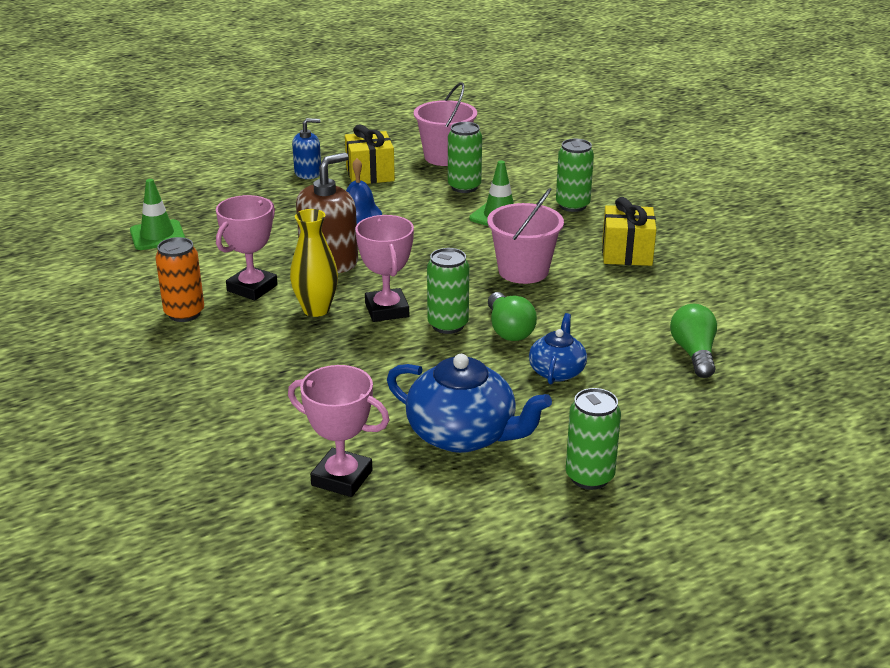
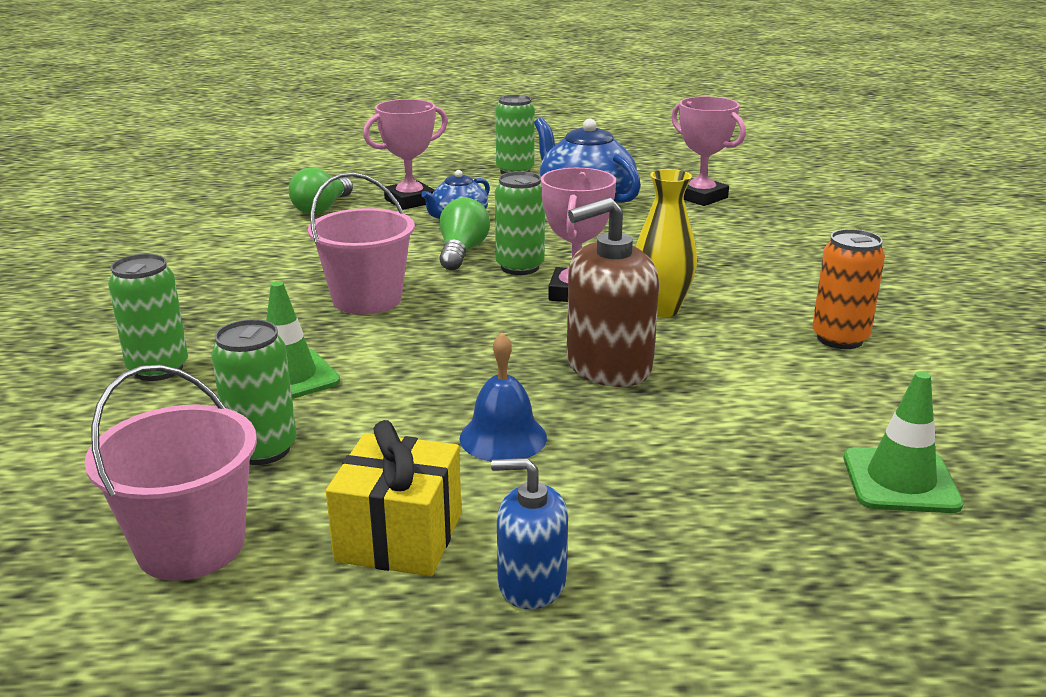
camera: 155 degrees left, 5 degrees down
pink trophy [216,195,278,301] -> pink trophy moved to [363,99,448,210]
yellow gift [602,197,656,266] -> none

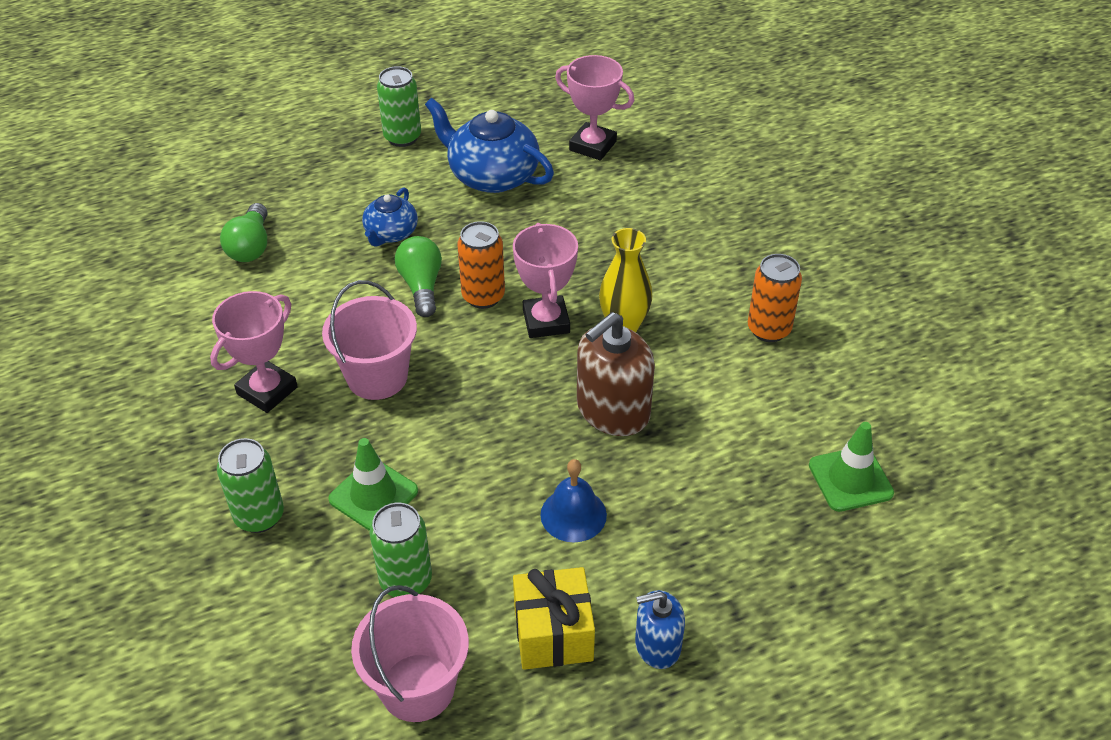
camera: 20 degrees left, 20 degrees up
pink trophy [363,99,448,210] -> pink trophy moved to [210,291,298,413]
green can [495,171,545,275] -> orange can [457,221,505,309]

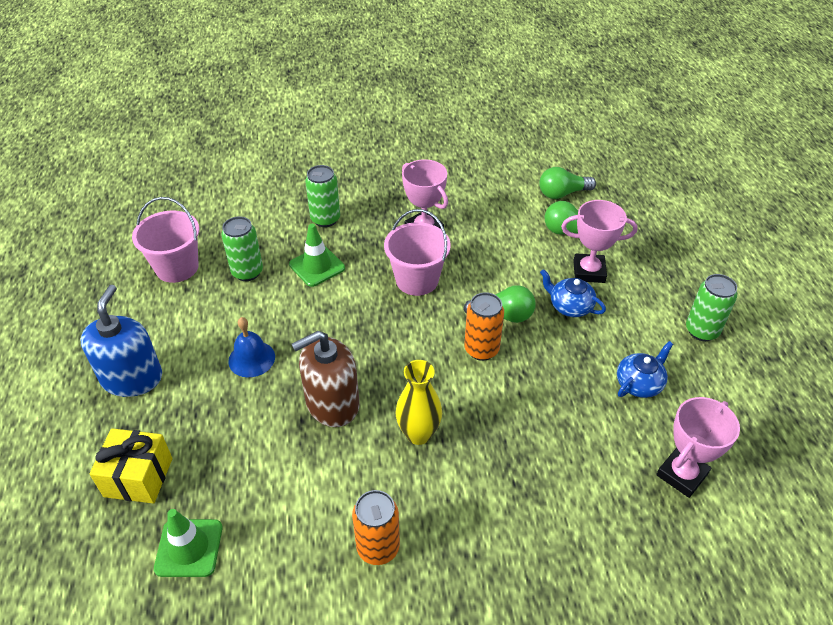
camera: 105 degrees right, 0 degrees up
blue teapot [425,98,554,193] -> blue teapot [617,341,673,398], size x0.57
pink trophy [513,223,578,338] -> pink trophy moved to [561,200,638,283]
yellow gift [513,567,595,670] -> yellow gift moved to [89,428,173,504]
brown soap dispenser [577,312,655,436] -> brown soap dispenser turned 90 degrees counterclockwise [292,331,360,427]
blue soap dispenser [635,590,685,669] -> blue soap dispenser [81,285,162,397], size x1.67
none -> green light bulb [539,167,596,199]

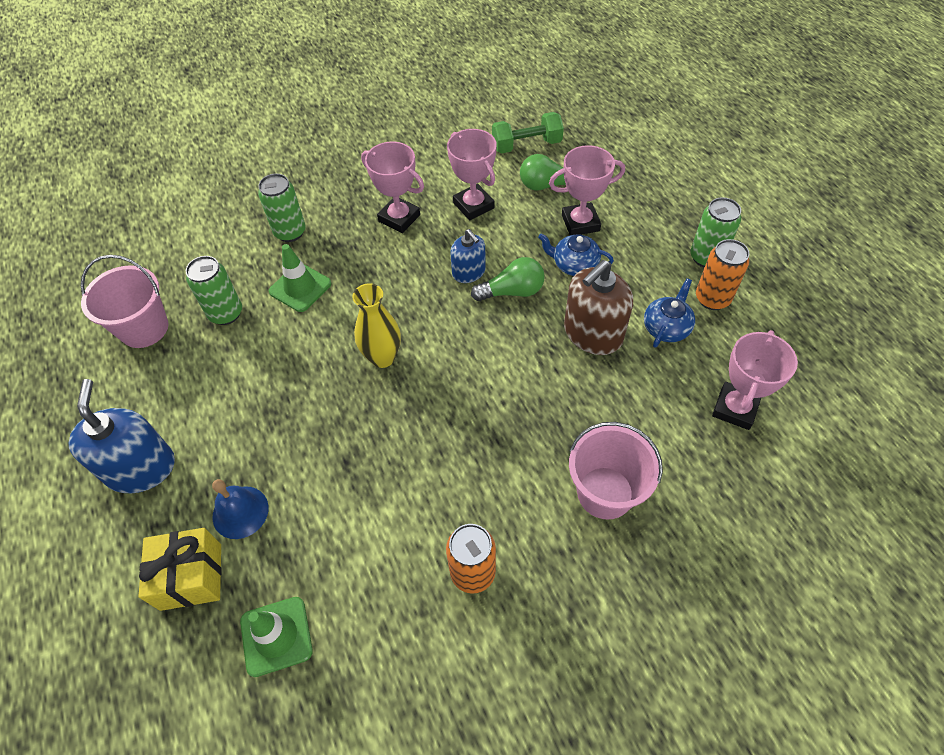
camera: 15 degrees left, 10 degrees up
blue bell [228,317,275,377] -> blue bell moved to [212,479,268,539]
brown soap dispenser [292,331,360,427] -> brown soap dispenser moved to [564,260,633,355]
pink bucket [384,209,451,296] -> pink bucket moved to [569,422,663,520]
yellow vase [396,360,442,445] -> yellow vase moved to [352,283,401,368]
orange can [464,292,504,361] -> orange can moved to [696,239,749,310]
green light bulb [539,167,596,199] -> green dumbbell [492,112,564,153]
none -> pink trophy [447,129,497,220]
none -> blue soap dispenser [450,229,486,283]

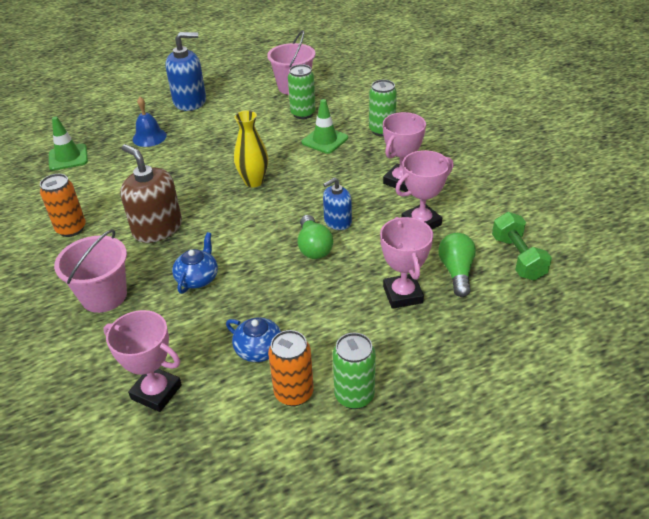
camera: 90 degrees right, 15 degrees down
yellow gift [138,528,222,611] -> none
blue teapot [538,233,614,276] -> blue teapot moved to [172,232,218,294]
brown soap dispenser [564,260,633,355] -> brown soap dispenser moved to [120,144,182,243]

